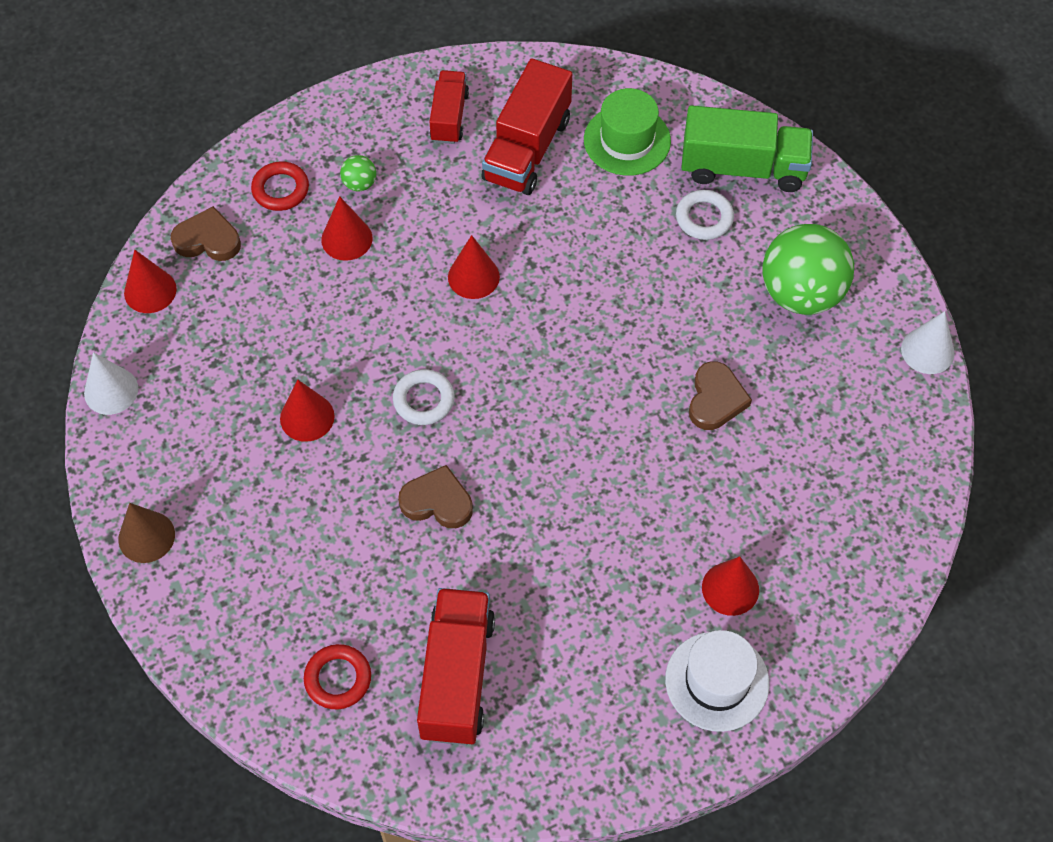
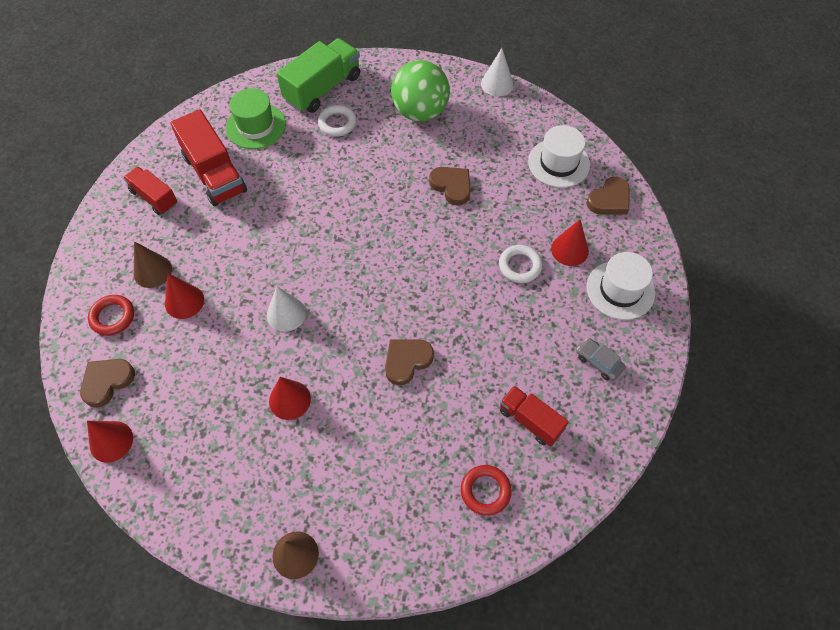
camera: 55 degrees left, 0 degrees up
white cone [84,352,138,415] -> white cone moved to [267,286,306,332]
green ball [340,155,376,192] -> brown cone [134,241,172,288]
white ring [393,369,455,425] -> white ring moved to [499,245,542,283]
red truck [417,588,495,745] -> red truck [500,386,569,446], size x0.61
red cone [448,235,500,299] -> none
none -> white hat [528,125,590,188]
none -> grey car [577,338,626,381]
none -> brown heart [586,177,630,214]

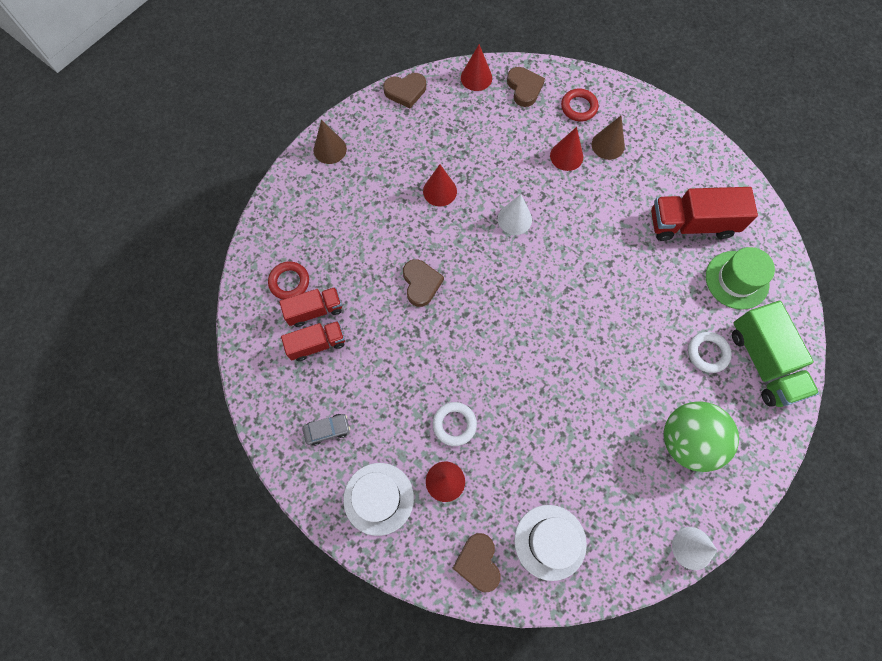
camera: 120 degrees right, 10 degrees up
red truck [123,166,177,215] -> red truck moved to [279,287,342,327]
brown heart [429,167,471,206] -> brown heart moved to [383,73,426,108]

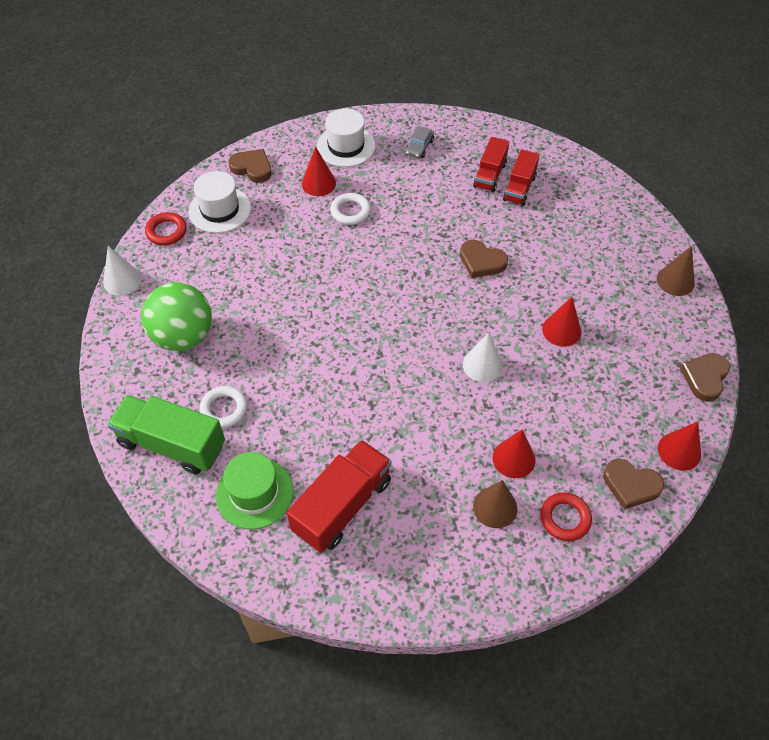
camera: 130 degrees right, 15 degrees down
red ring [268,261,309,300] -> red ring moved to [145,212,187,245]

